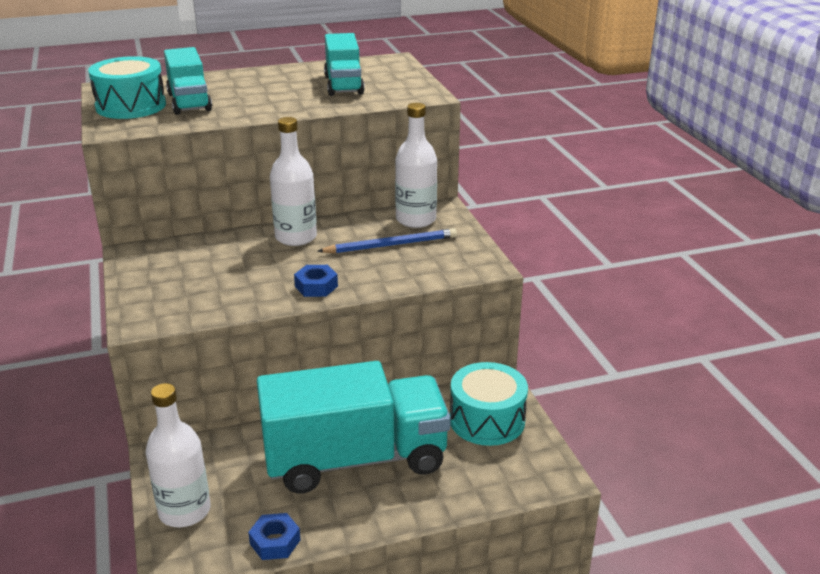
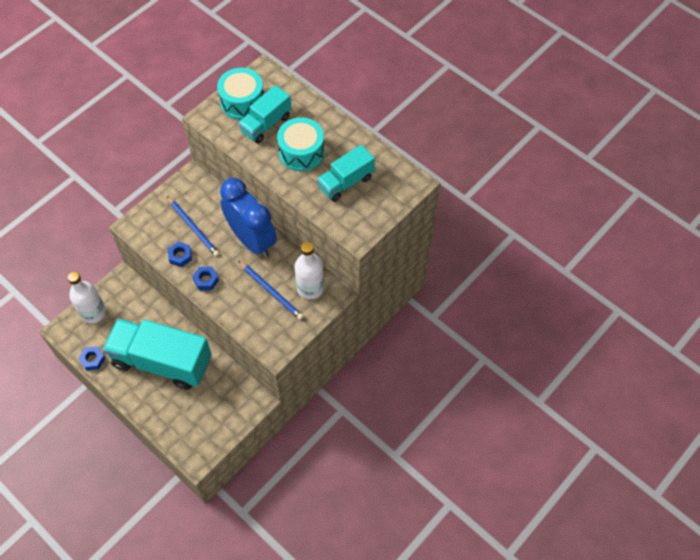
camera: 60 degrees right, 30 degrees up
turquoise truck [257,361,451,494] -> turquoise truck turned 150 degrees clockwise [103,318,211,390]
white bottle [270,117,317,246] -> blue clock [220,178,277,258]
turquoise drum [450,362,528,446] -> turquoise drum moved to [277,117,325,171]
none -> blue pencil [167,196,220,257]
none -> blue nut [168,242,192,267]

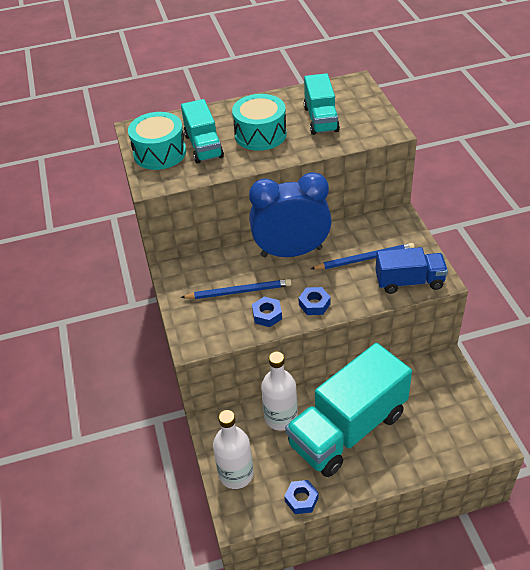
camera: 55 degrees left, 15 degrees down
white bottle [294,242,324,299] -> white bottle moved to [261,352,298,431]
none -> blue truck [375,247,448,294]

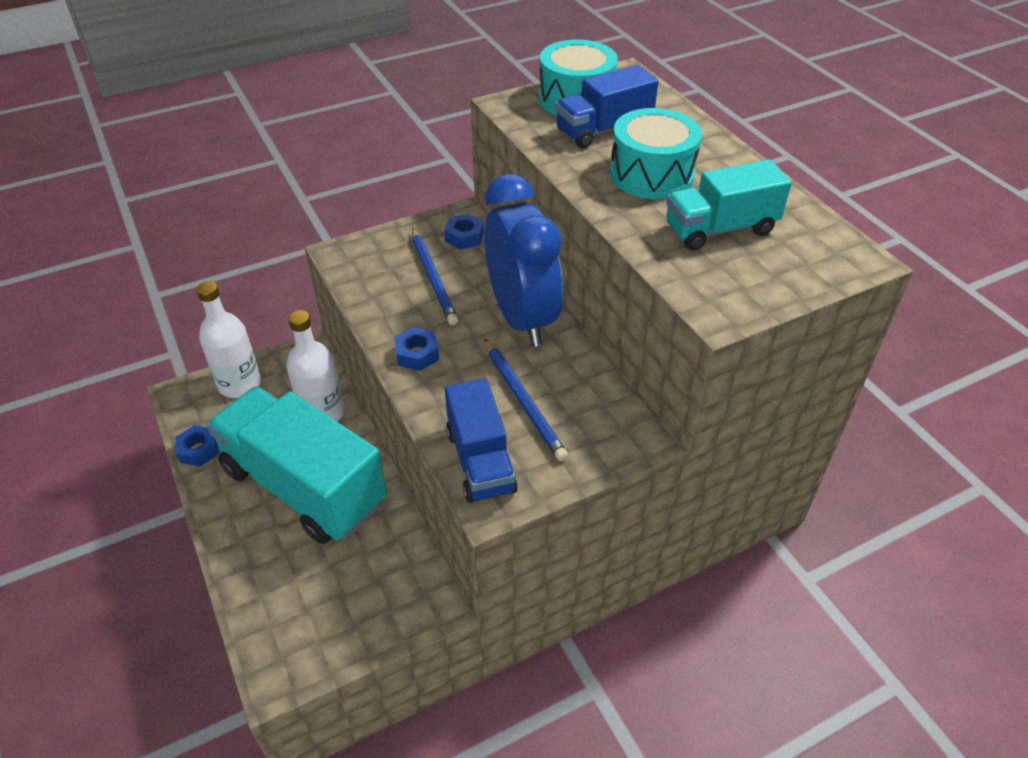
camera: 75 degrees right, 0 degrees up
turquoise truck [181,99,224,163] -> blue truck [555,65,659,148]
blue nut [252,296,282,327] -> blue nut moved to [444,214,484,250]

